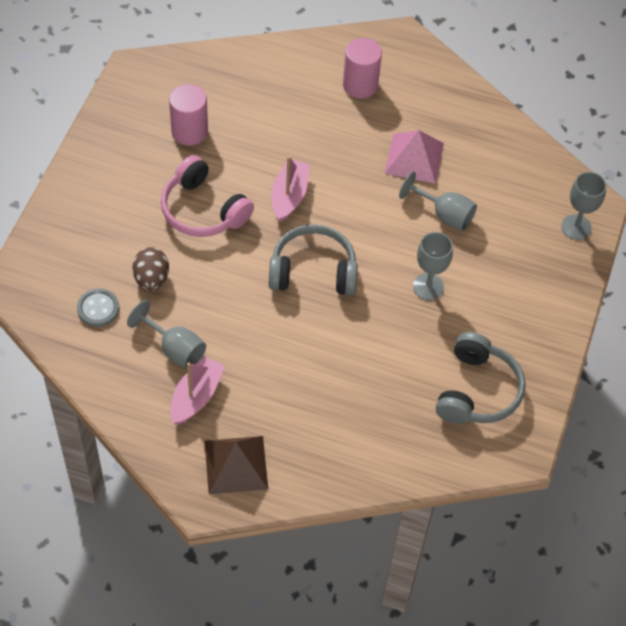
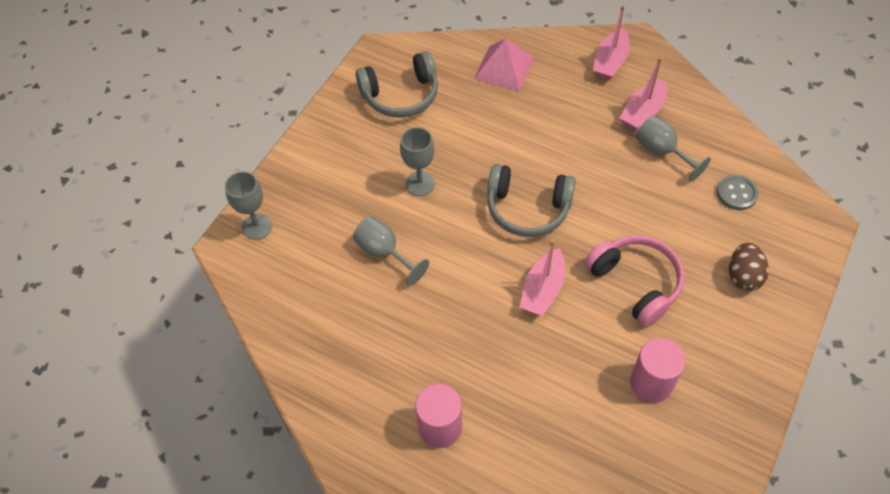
camera: 165 degrees left, 0 degrees up
brown egg [133,247,169,292] -> brown egg moved to [729,243,769,291]
brown pyramid [205,436,268,494] -> pink boat [593,5,630,80]
pink pyramid [384,130,444,184] -> pink pyramid moved to [474,38,534,91]
grey headphones [436,332,525,424] -> grey headphones turned 135 degrees counterclockwise [356,51,438,118]

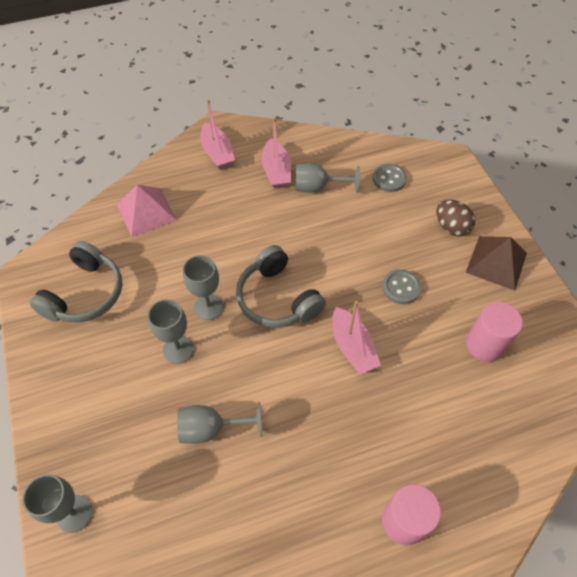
camera: 50 degrees left, 0 degrees up
grey headphones [487,164,576,237] -> grey headphones turned 90 degrees clockwise [236,245,326,328]
pink headphones [584,235,685,327] -> grey button [382,269,421,304]
none -> grey goblet [183,255,223,320]
none -> brown pyramid [466,236,527,291]

